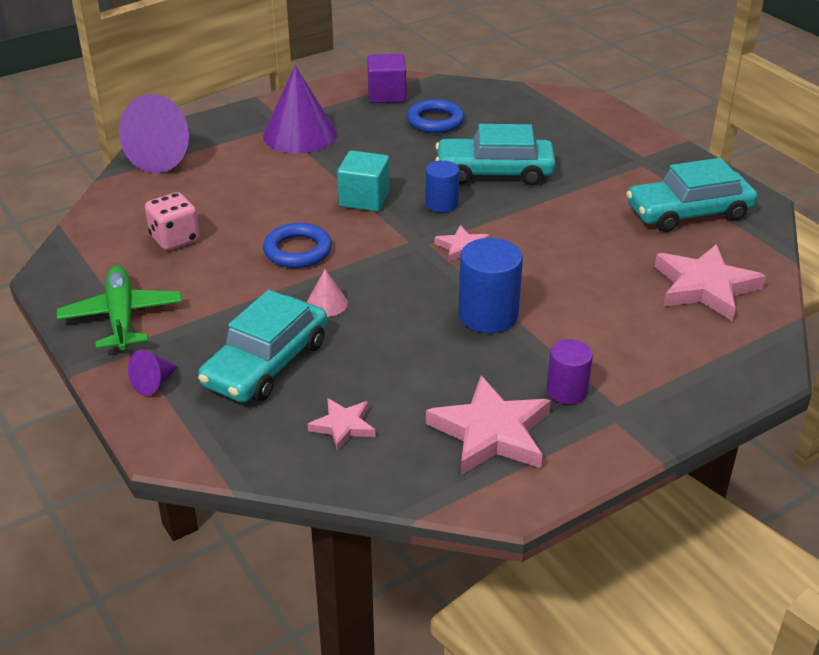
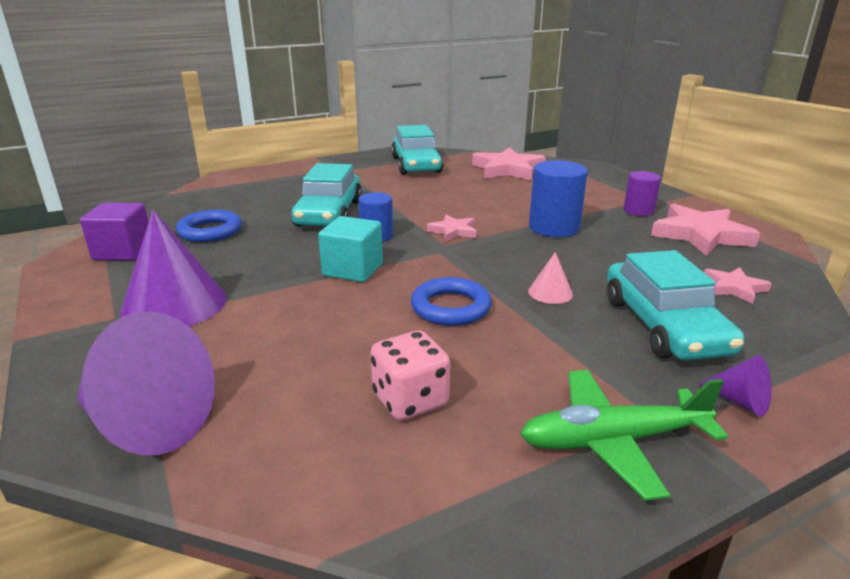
camera: 85 degrees left, 10 degrees down
turquoise car [198,290,327,403] -> turquoise car turned 45 degrees clockwise [607,250,744,360]

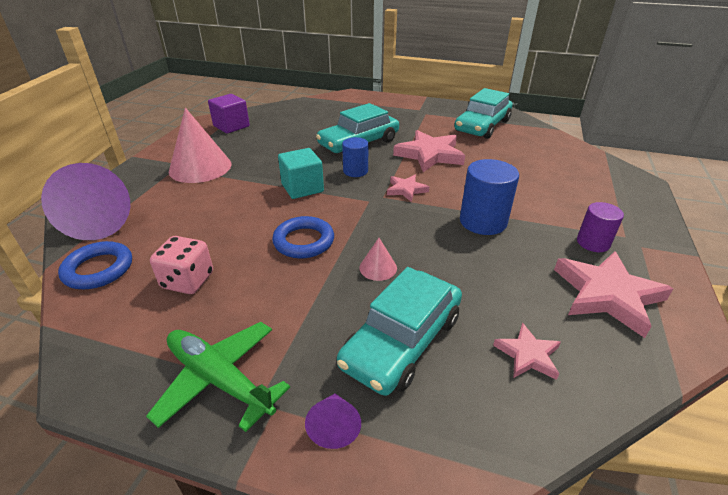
camera: 45 degrees right, 10 degrees up
purple cone [120,209,227,327] -> pink cone [169,108,231,183]
blue ring [176,210,242,242] -> blue ring moved to [58,241,132,289]
pink star [472,147,546,181] -> pink star moved to [393,130,465,172]

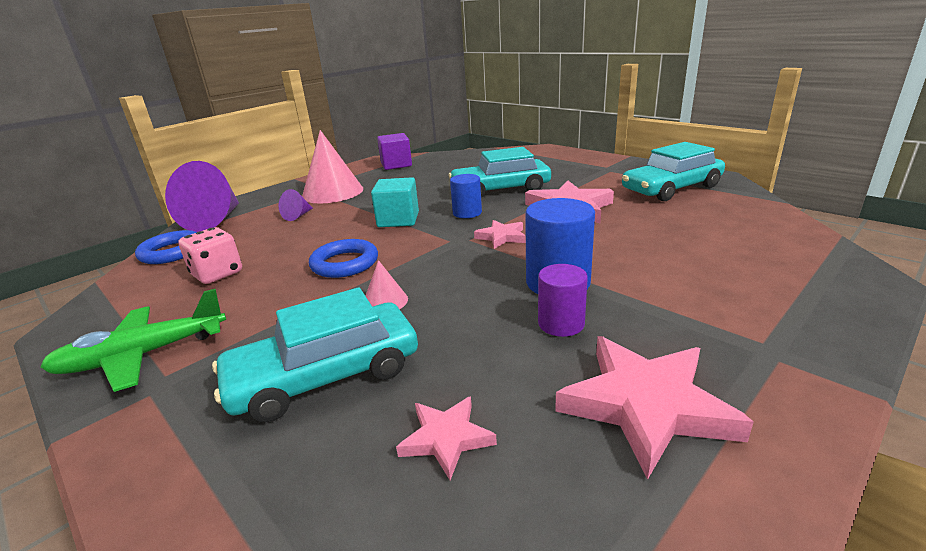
camera: 30 degrees right, 10 degrees down
green plane [146,322,290,432] -> green plane turned 90 degrees counterclockwise [40,288,226,392]
purple cone [305,393,361,449] -> purple cone moved to [279,189,313,221]
purple cylinder [577,202,624,252] -> purple cylinder moved to [538,264,588,337]

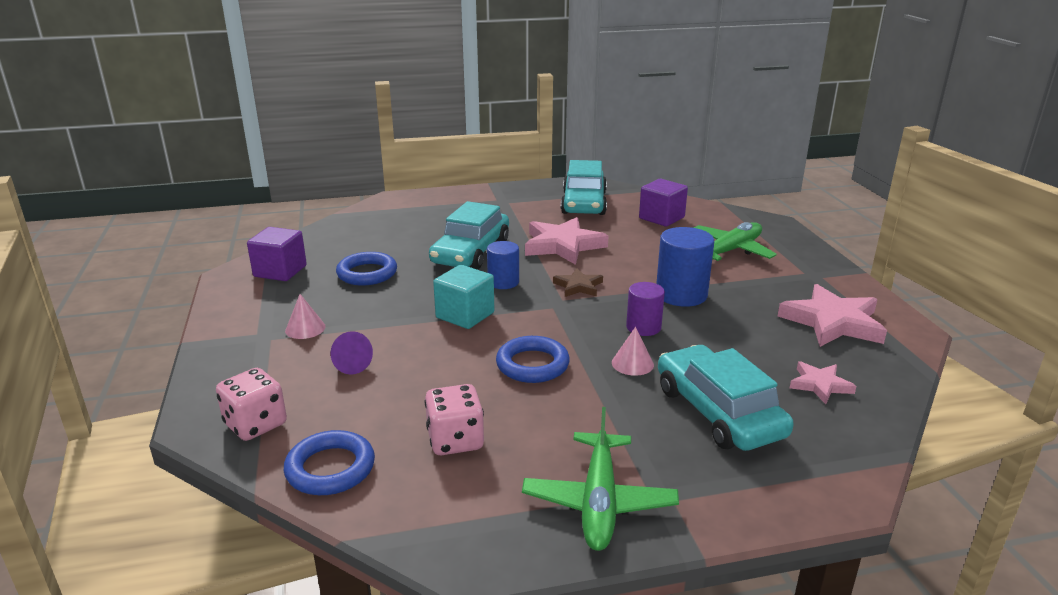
camera: 60 degrees left, 0 degrees up
purple cone [165,161,239,232] -> pink dice [216,368,287,441]
turquoise car [212,287,418,422] -> turquoise car turned 150 degrees clockwise [658,345,794,451]
pink cone [302,130,363,203] -> pink cone [285,294,326,339], size x0.46
pink star [474,220,526,249] -> brown star [553,268,603,297]
purple cylinder [538,264,588,337] -> purple cylinder moved to [626,282,665,336]
none -> blue ring [336,252,397,286]
none -> purple cube [639,179,688,227]
none -> green plane [693,222,777,261]

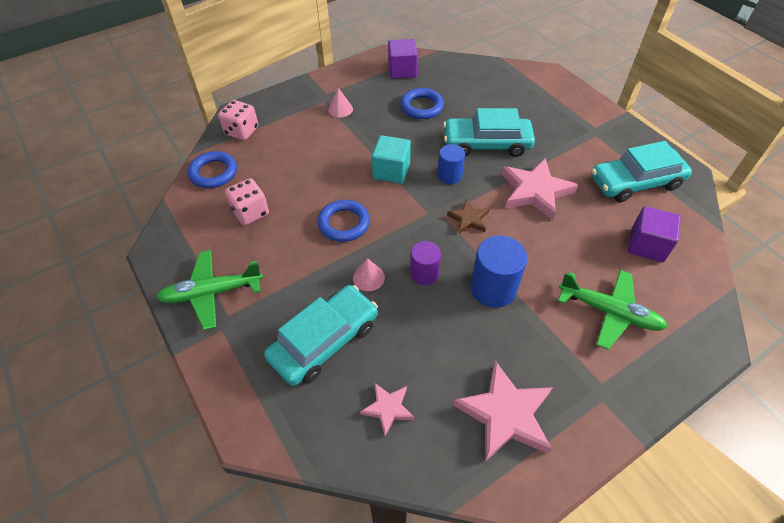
camera: 70 degrees right, 25 degrees up
purple cone [331,331,373,375] -> none

